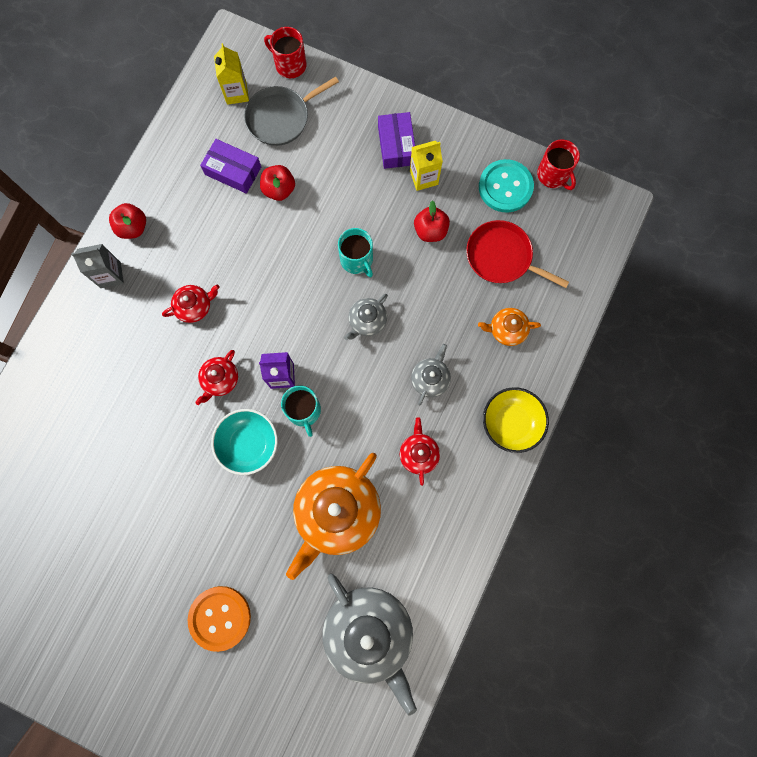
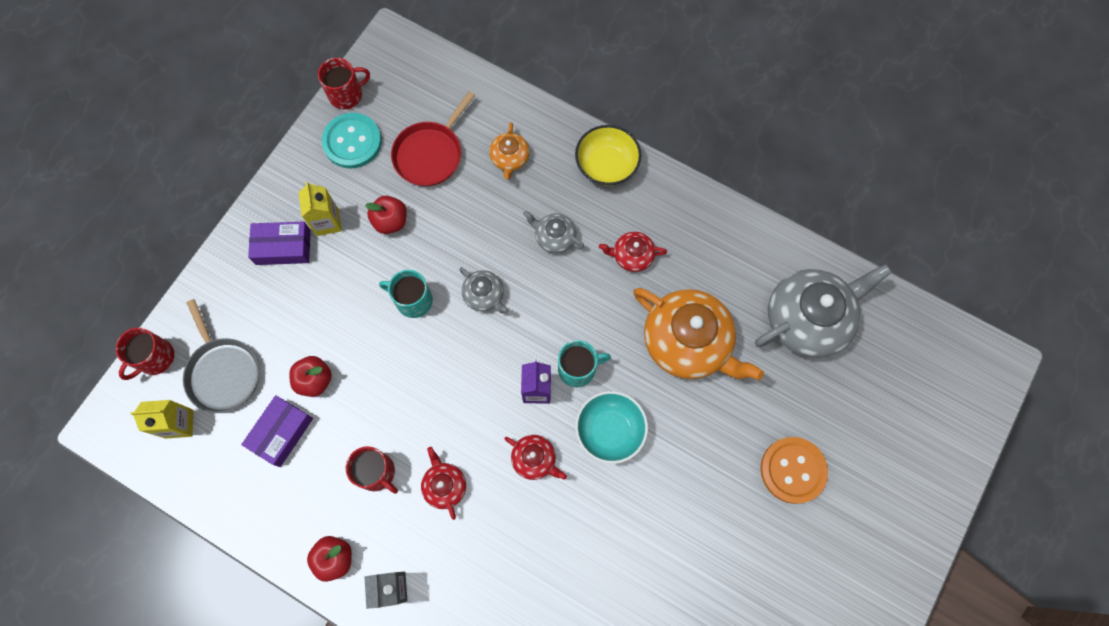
camera: 85 degrees left, 5 degrees down
turquoise mug [338,228,373,277] -> turquoise mug turned 135 degrees counterclockwise [379,270,433,318]
none -> red mug [346,446,398,494]

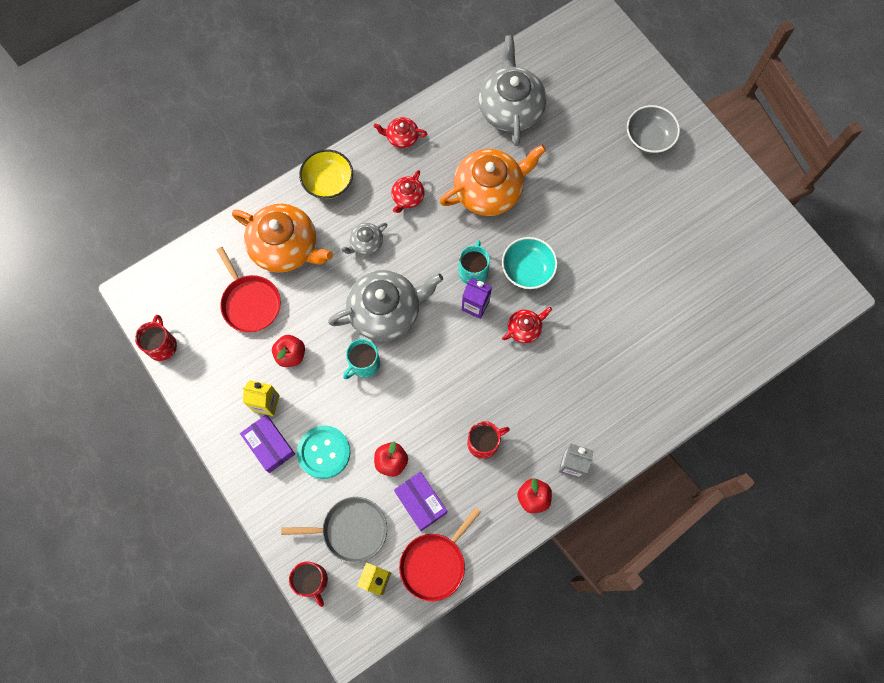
camera: 65 degrees left, 0 degrees up
purple box [248,222,311,265] -> purple box turned 60 degrees counterclockwise [240,415,295,473]
turquoise button [322,113,382,169] -> turquoise button moved to [297,426,350,479]
red teapot [421,447,466,520] -> red teapot moved to [373,117,428,148]
grey teapot [459,267,509,313] -> grey teapot [328,270,443,341], size x2.09
orange teapot [489,122,530,179] -> orange teapot [232,204,333,273], size x2.09
orange button [760,437,828,504] -> none
none -> red pan [399,507,481,601]
none -> grey bowl [627,105,680,154]

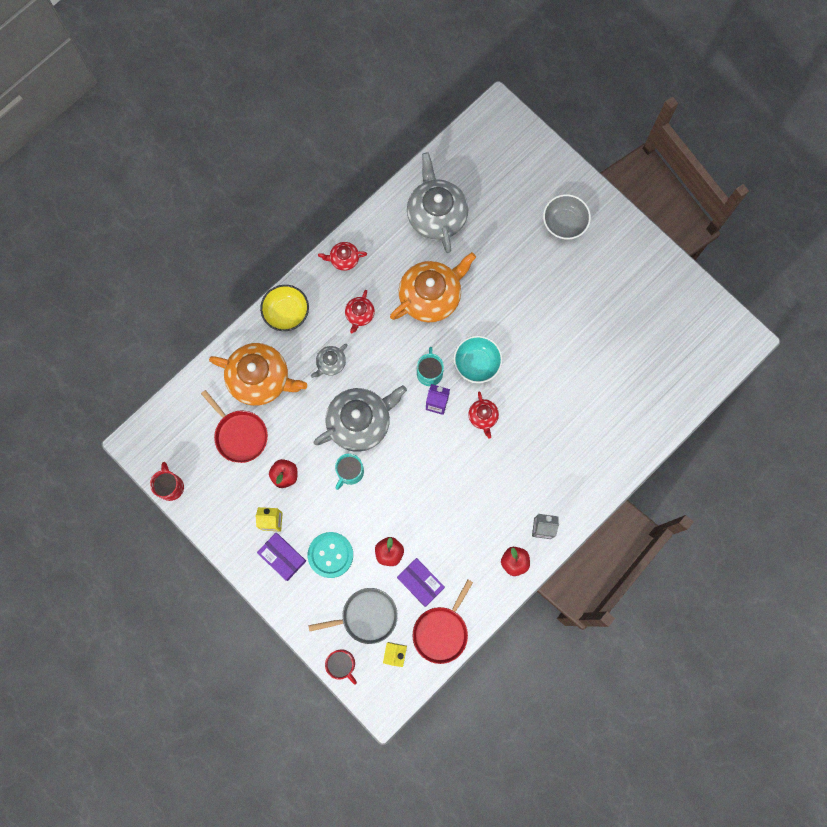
camera: 10 degrees left, 5 degrees up
red mug [467,421,510,459] -> none
red teapot [502,307,552,343] -> red teapot turned 120 degrees clockwise [468,392,499,439]

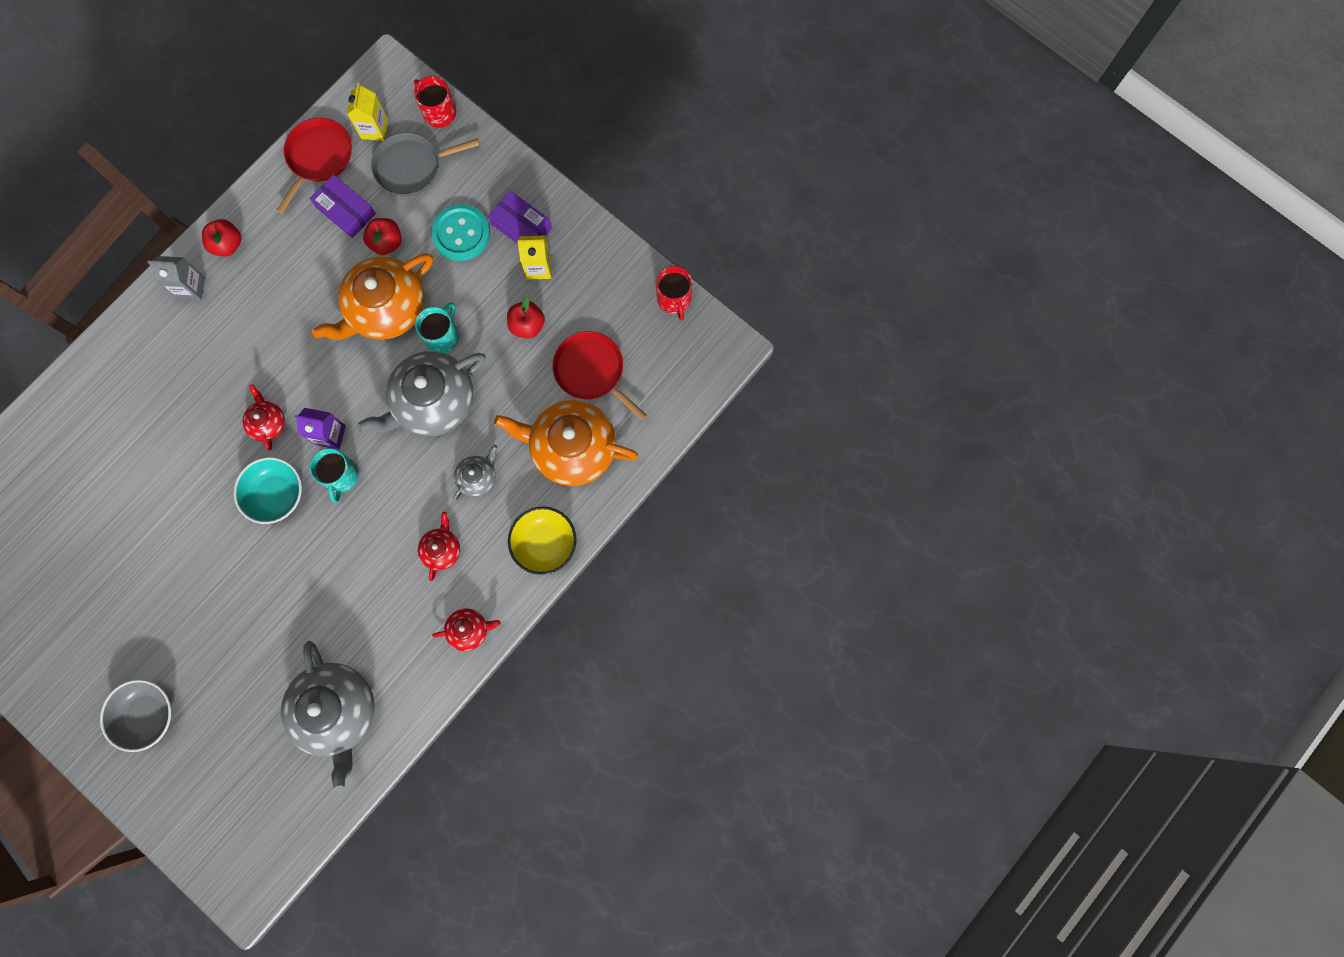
camera: 175 degrees right, 0 degrees up
orange teapot [390,252,476,323] -> orange teapot moved to [312,253,433,340]

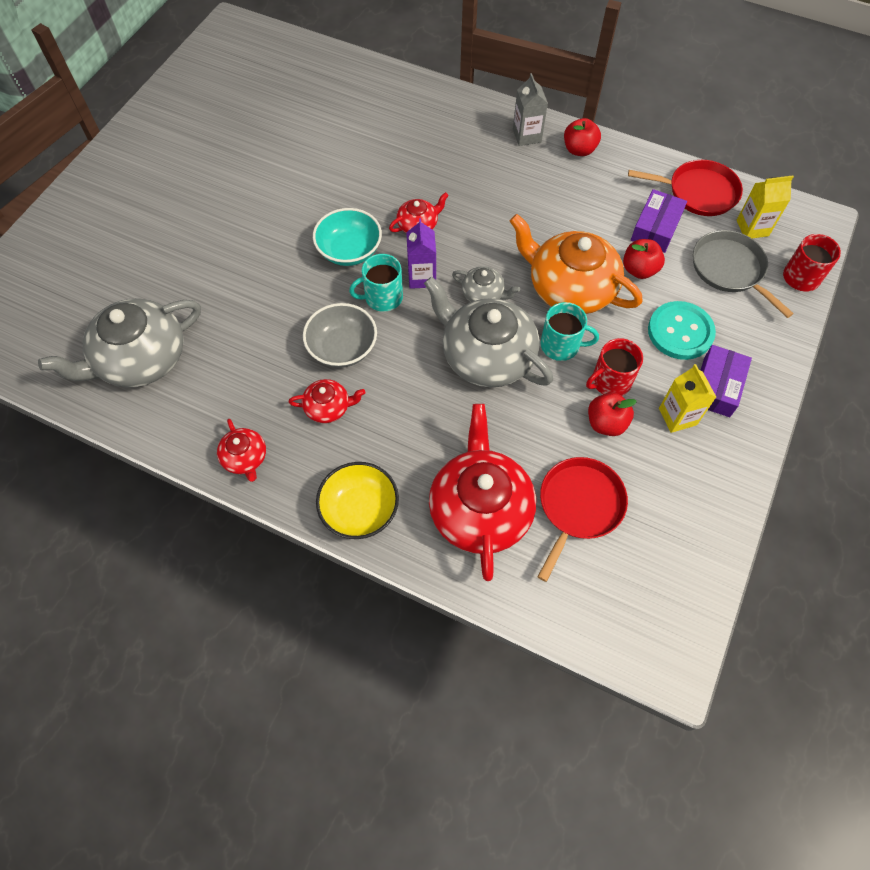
camera: 75 degrees right, 15 degrees down
grey bowl [100,679,172,752] -> grey bowl moved to [303,303,377,368]
grey teapot [453,445,497,501] -> grey teapot moved to [452,266,520,302]
orange teapot [494,400,638,486] -> red teapot [429,404,536,581]
red mug [656,266,692,320] -> red mug moved to [586,338,643,396]

